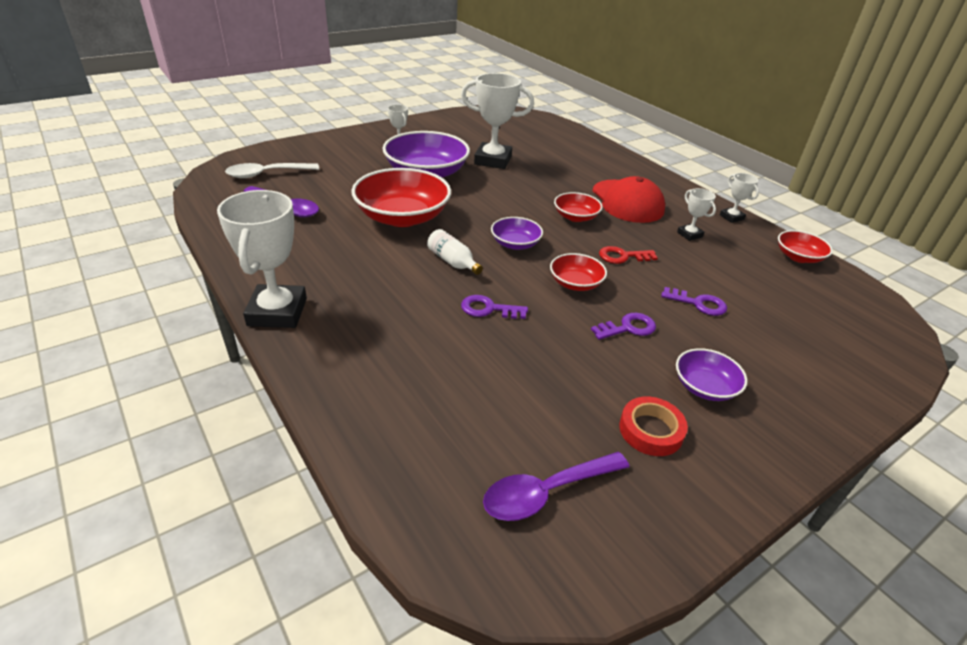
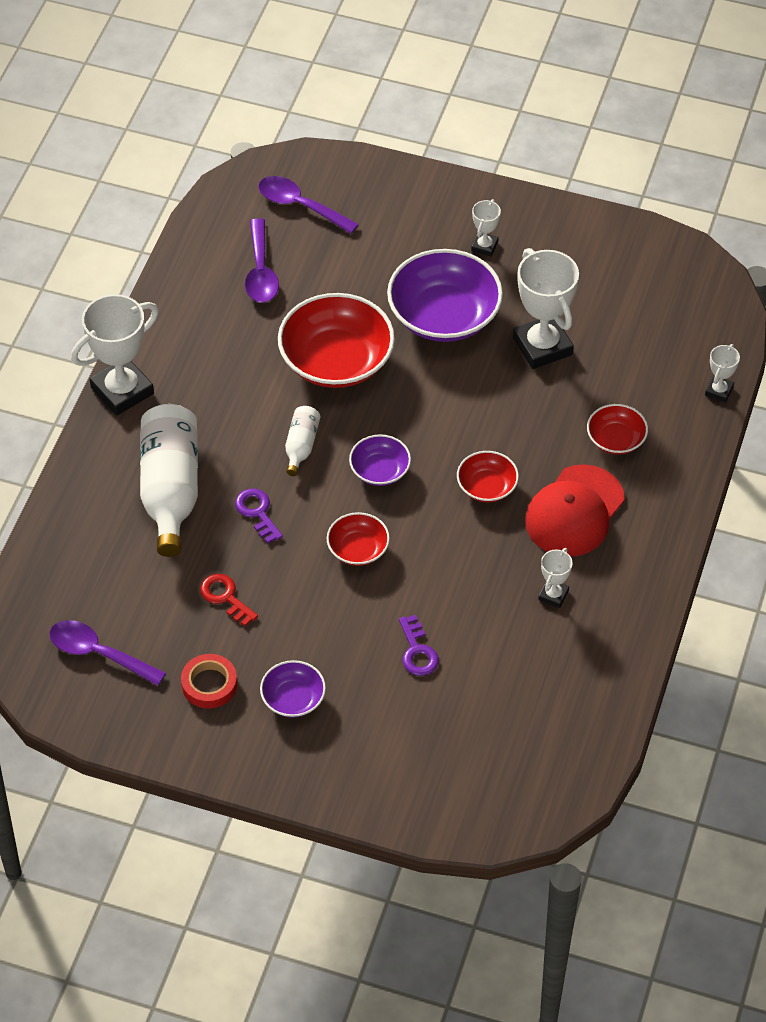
camera: 55 degrees right, 15 degrees up
white spoon [225,163,319,178] -> purple spoon [258,176,359,234]
purple key [591,313,656,340] -> none
red key [599,246,658,264] -> red key moved to [200,574,258,626]
white trophy [720,173,759,223] -> white trophy moved to [705,344,740,403]
red bowl [778,230,833,263] -> red bowl moved to [587,404,648,455]
none -> white bottle [140,404,198,557]

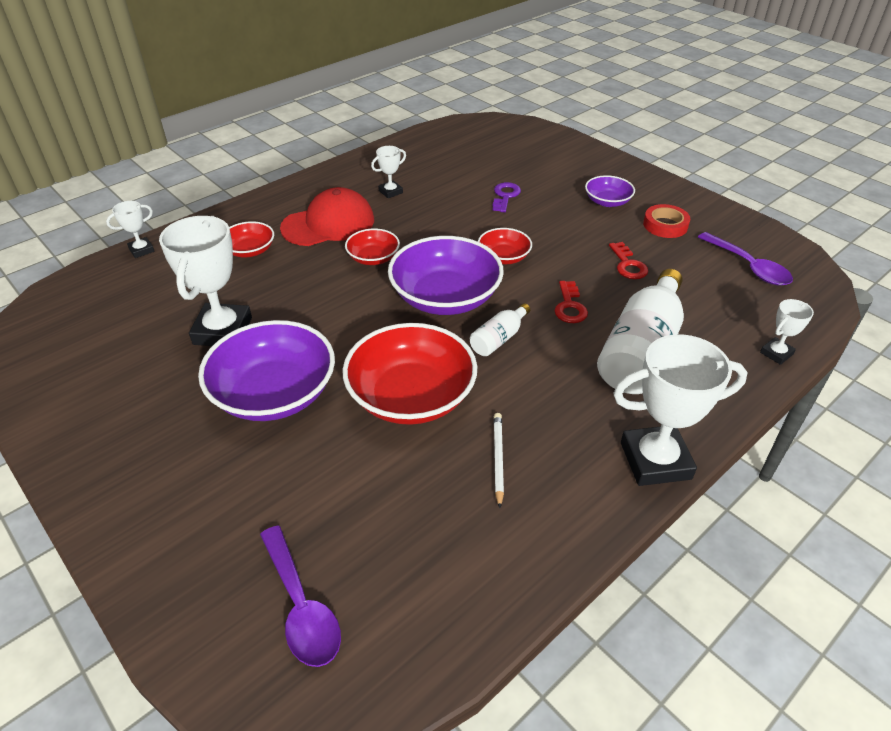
camera: 150 degrees left, 10 degrees down
purple key [235,489,283,544] -> red key [554,281,588,323]
purple spoon [245,218,279,303] -> none
purple bowl [349,434,411,486] -> purple bowl [388,236,504,315], size x1.94
white trophy [471,199,501,256] -> white trophy moved to [760,299,814,365]
none -> white pencil [493,413,504,508]

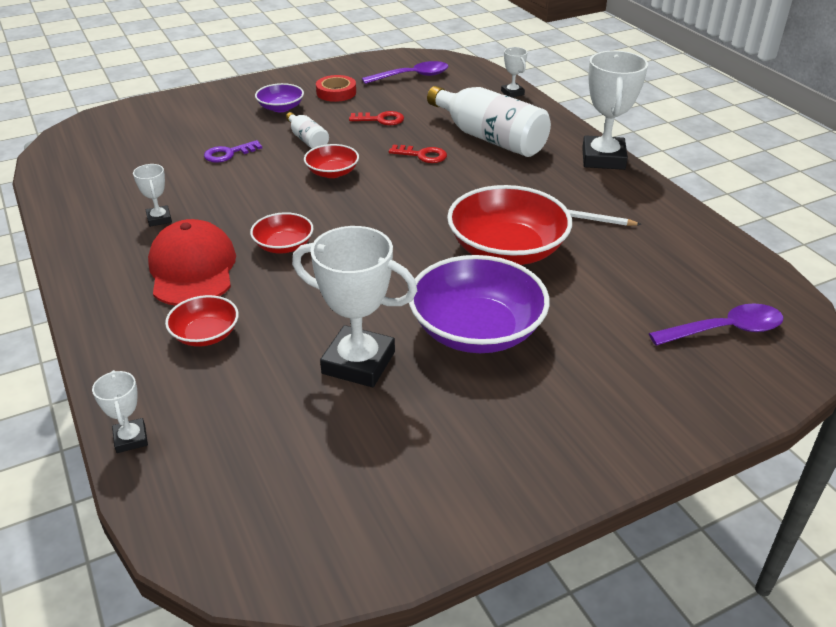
camera: 75 degrees left, 5 degrees down
purple bowl [388,236,504,315] -> none
white bottle [470,303,530,356] -> white bottle moved to [286,112,329,149]
purple key [492,182,521,212] -> purple key turned 60 degrees counterclockwise [204,140,262,163]

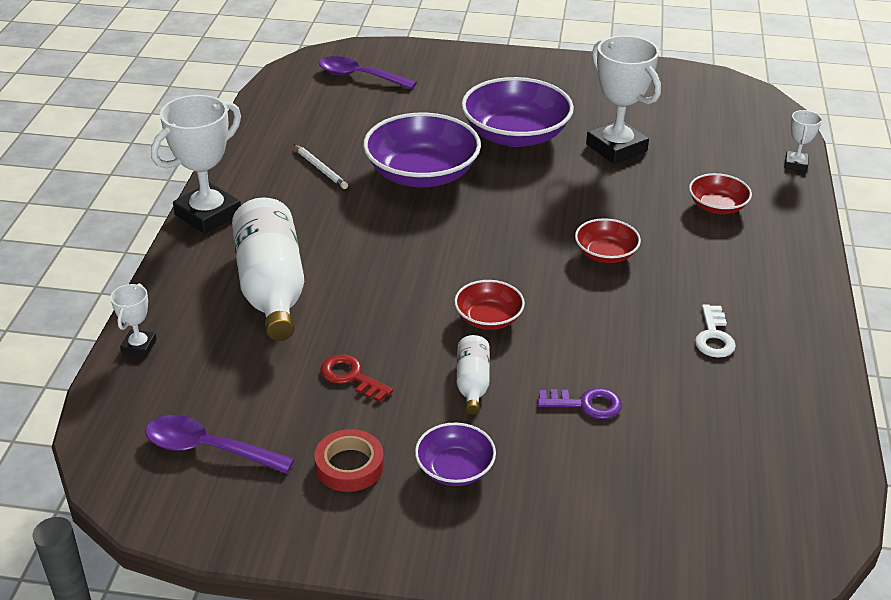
camera: 145 degrees left, 0 degrees up
white trophy [133,164,172,227] -> white key [695,304,736,358]
red cap [148,219,236,306] -> none
red key [389,144,447,163] -> none
red bowl [447,185,572,265] -> purple bowl [363,113,481,187]

